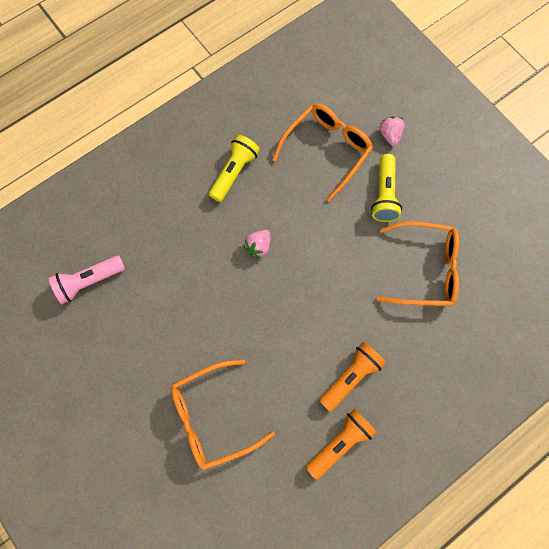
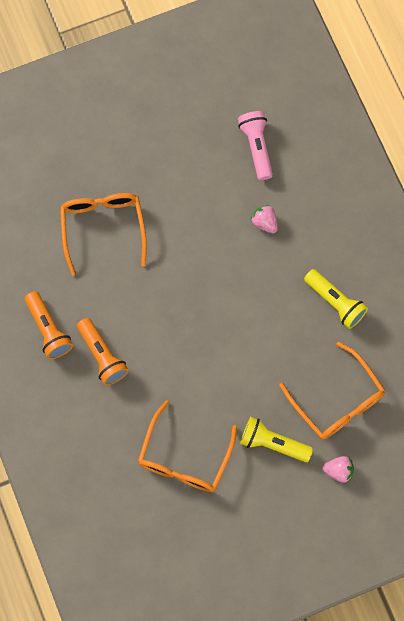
camera: 105 degrees right, 0 degrees up
pink strawberry [244,230,271,258] -> pink strawberry moved to [250,205,278,233]

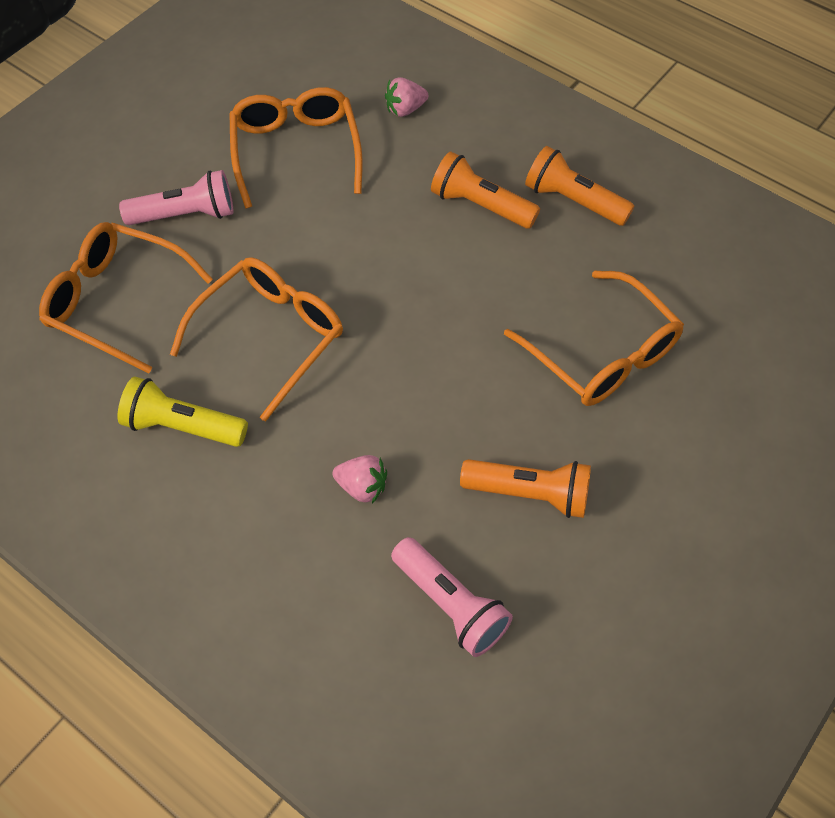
camera: 150 degrees right, 15 degrees down
yellow flashlight [240,417,313,462] -> pink flashlight [119,170,233,225]
pink strawberry [323,456,354,483] -> pink strawberry moved to [385,77,428,117]
none -> orange glasses [170,257,343,422]
none -> orange flashlight [460,459,591,518]

